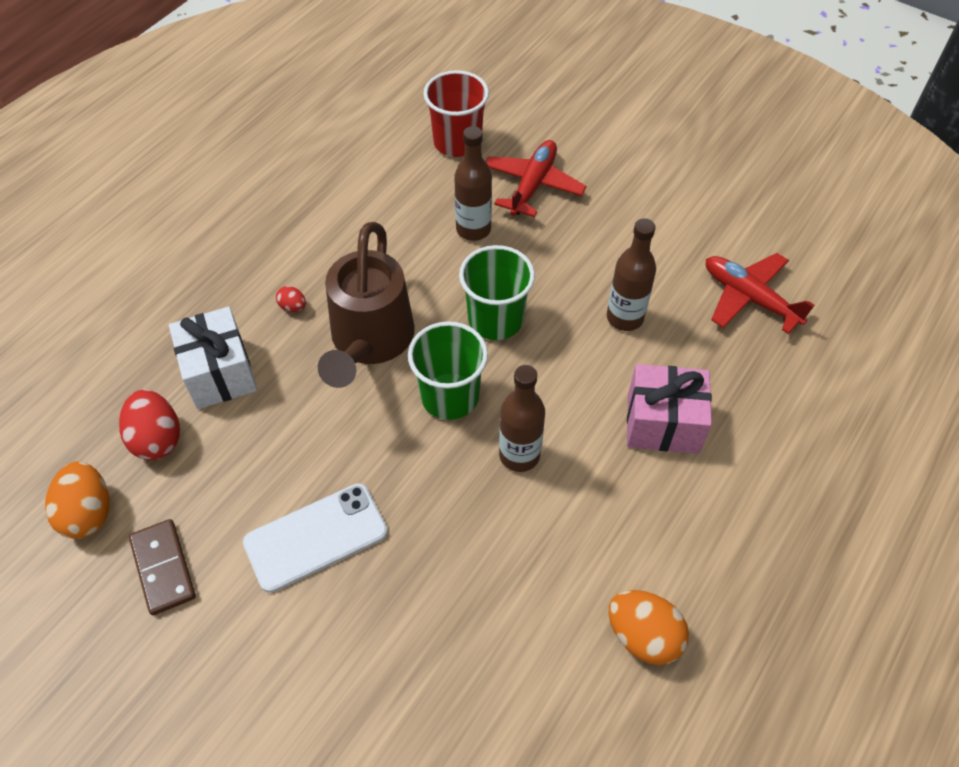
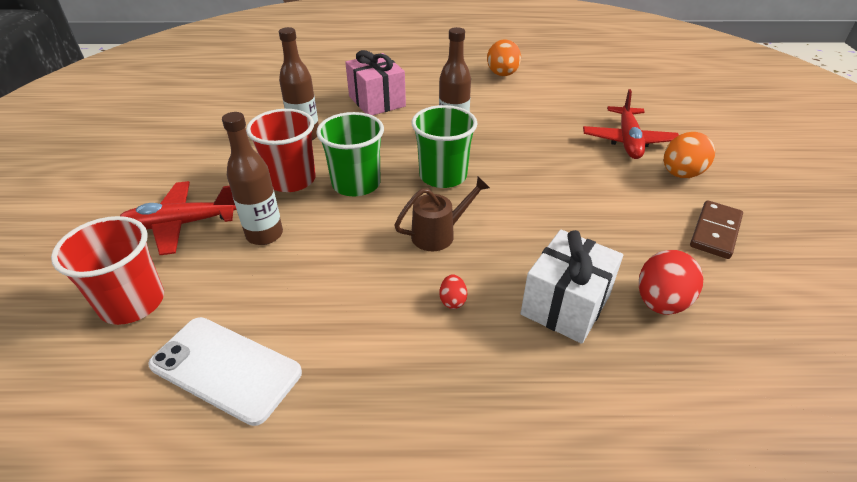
camera: 125 degrees left, 15 degrees down
orange egg [45,461,110,539] -> orange egg moved to [664,132,715,178]
white phone [243,483,388,593] -> white phone moved to [148,317,302,426]
brown watering can [318,222,415,388] -> brown watering can [394,177,490,251], size x0.52
red plane [706,253,815,334] -> red plane moved to [583,89,679,159]
none -> red cup [246,109,316,192]

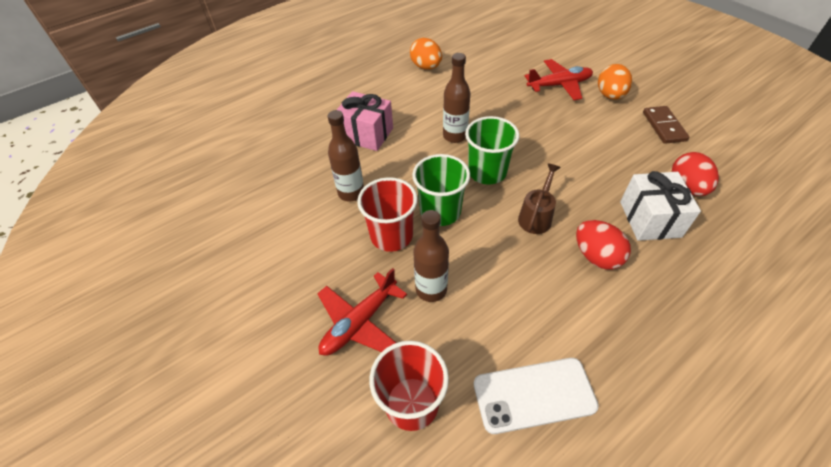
camera: 35 degrees left, 10 degrees up
red egg [440,274,467,309] -> red egg [576,220,631,269], size x2.05
red plane [583,89,679,159] -> red plane turned 75 degrees counterclockwise [525,59,593,100]

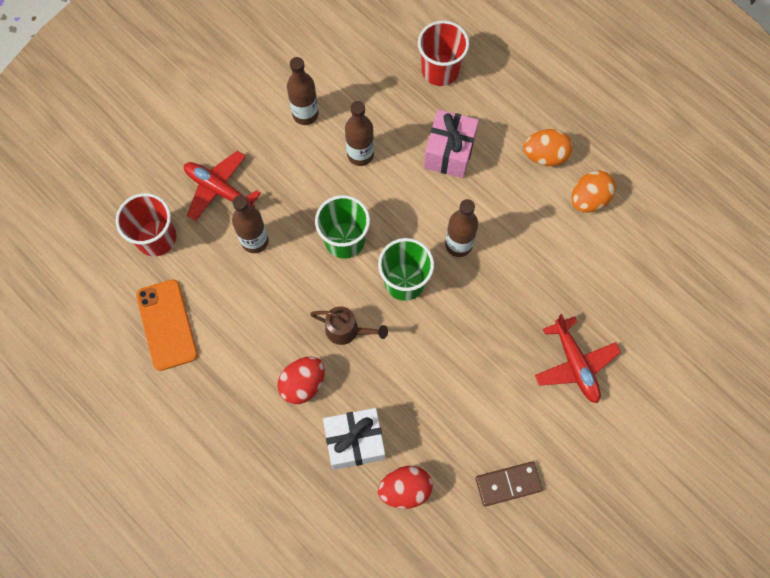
camera: 80 degrees right, 20 degrees up
red cup [357,177,418,252] -> red cup moved to [418,20,469,86]
white phone [474,358,599,434] -> orange phone [136,279,198,371]
orange egg [598,64,632,100] -> orange egg moved to [523,129,573,166]
none -> brown bottle [287,57,319,125]

